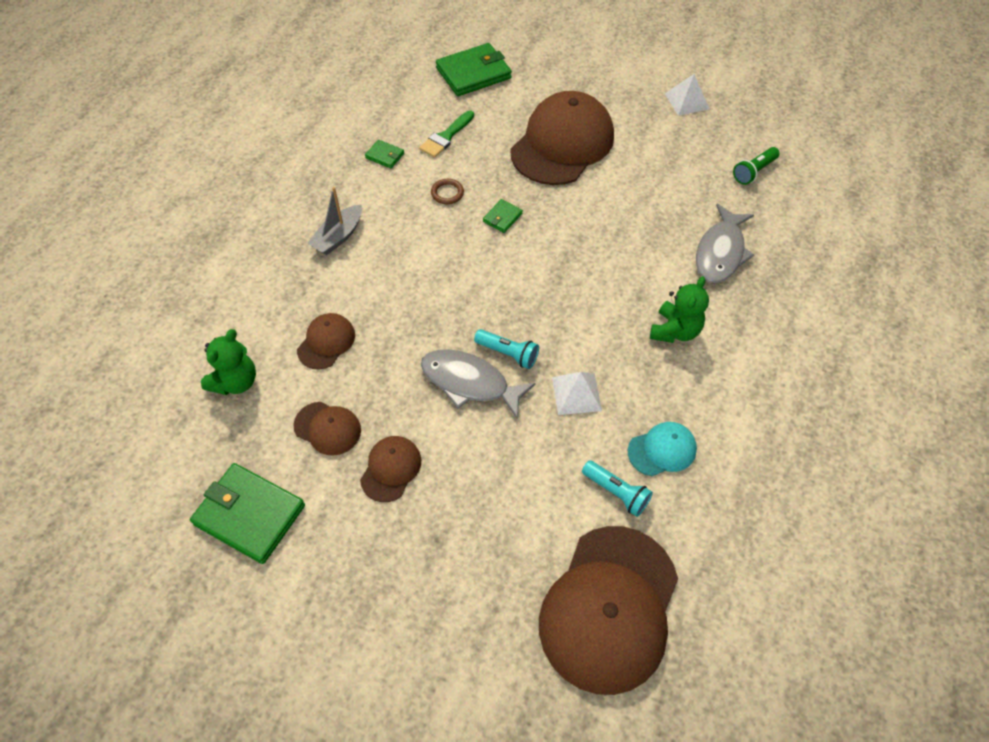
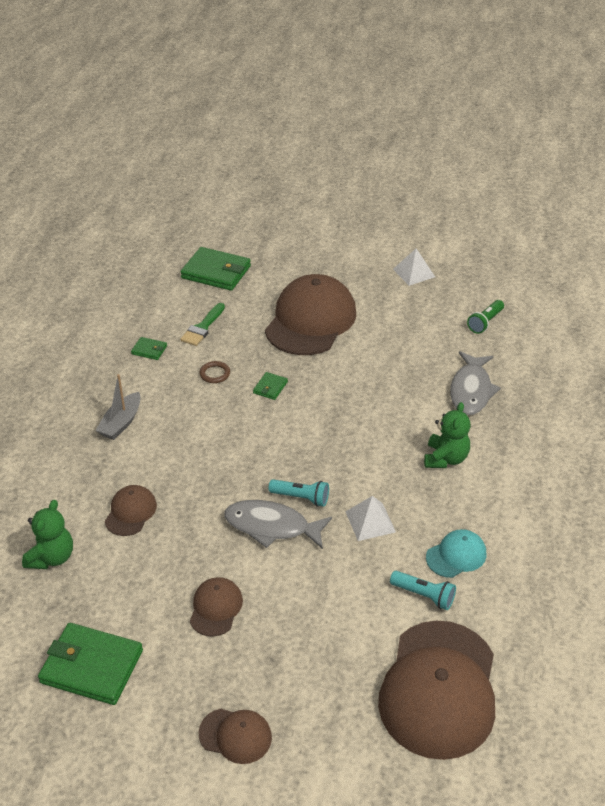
camera: 10 degrees left, 15 degrees down
brown cap [293,402,361,456] -> brown cap moved to [199,709,272,764]
green wallet [436,43,512,96] -> green wallet turned 60 degrees clockwise [180,247,251,291]

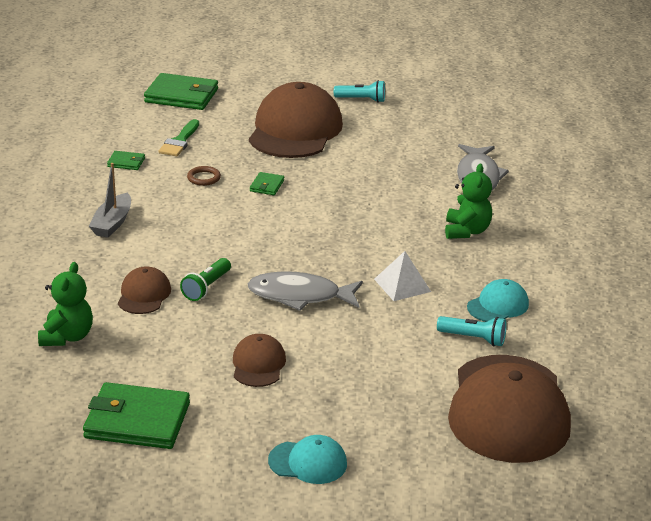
camera: 10 degrees left, 10 degrees down
brown cap [199,709,272,764] -> turquoise cap [268,435,347,484]
turquoise flashlight [268,479,329,507] -> turquoise flashlight moved to [334,80,385,103]
white pyramid [393,248,435,286] -> none
green flashlight [467,300,504,334] -> green flashlight moved to [180,258,231,301]

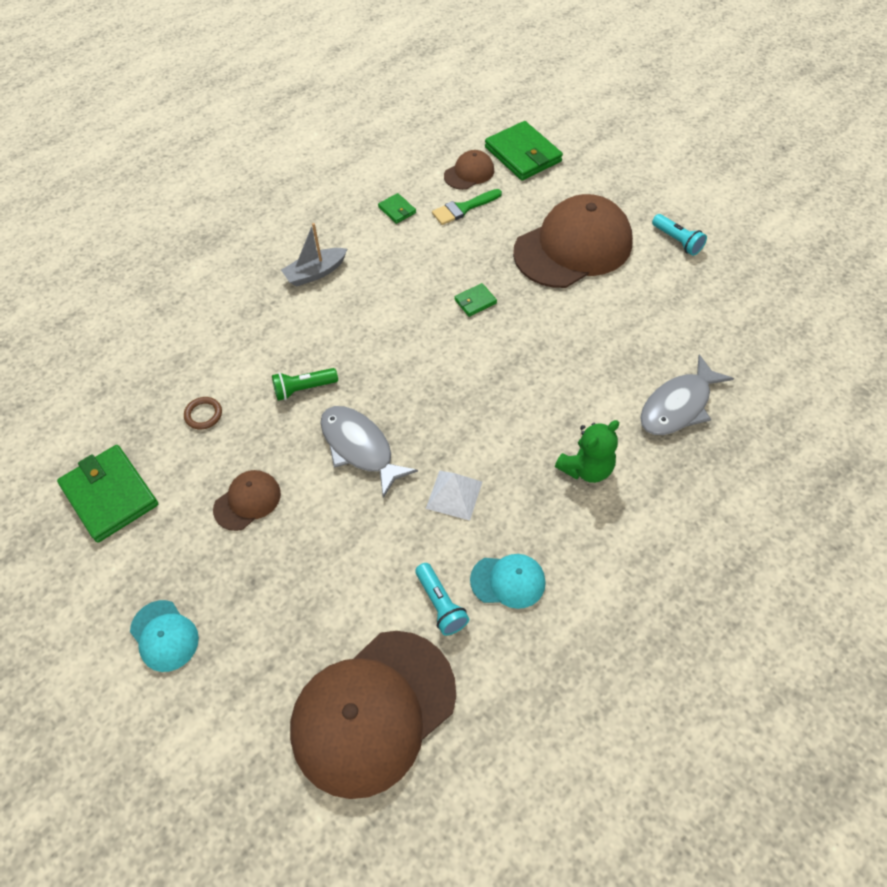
camera: 45 degrees right, 25 degrees up
green teddy bear [38,262,93,346] -> none
brown cap [118,266,171,314] -> brown cap moved to [444,150,494,190]
brown ring [187,166,221,186] -> brown ring moved to [184,397,222,429]

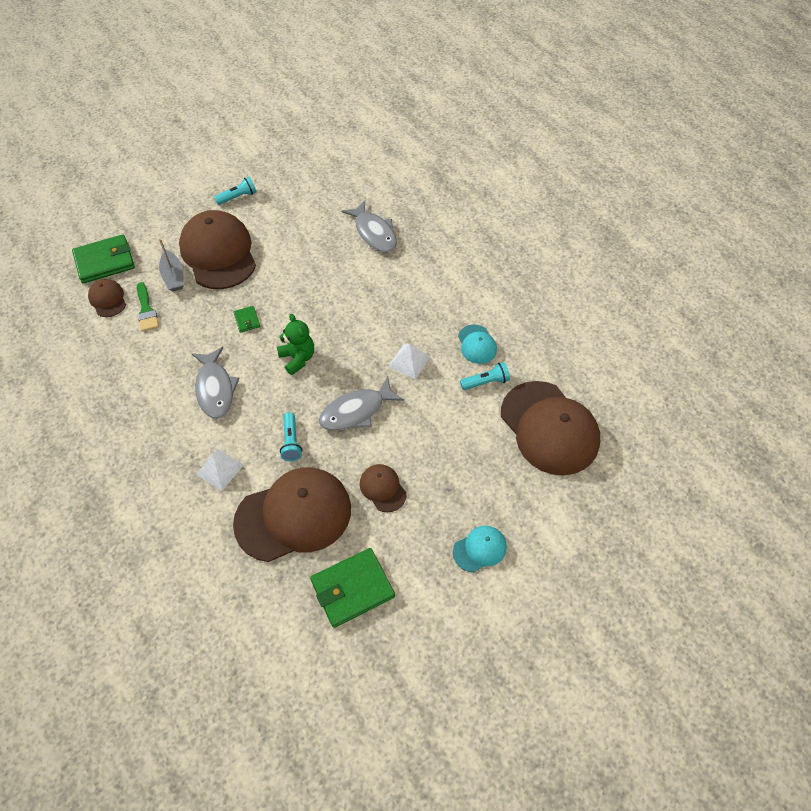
camera: 80 degrees left, 0 degrees up
brown ring [184,397,222,429] -> brown cap [233,467,351,562]
green flashlight [272,368,338,401] -> turquoise flashlight [280,412,302,461]
grey boat [281,223,347,287] -> grey boat moved to [159,239,184,291]
green wallet [378,193,416,224] -> none
turquoise cap [470,554,546,609] -> turquoise cap turned 150 degrees clockwise [458,324,497,364]
green teddy bear [555,420,619,483] -> green teddy bear moved to [277,314,314,375]
none -> grey fish [192,347,240,418]
none -> white pyramid [196,449,243,491]

